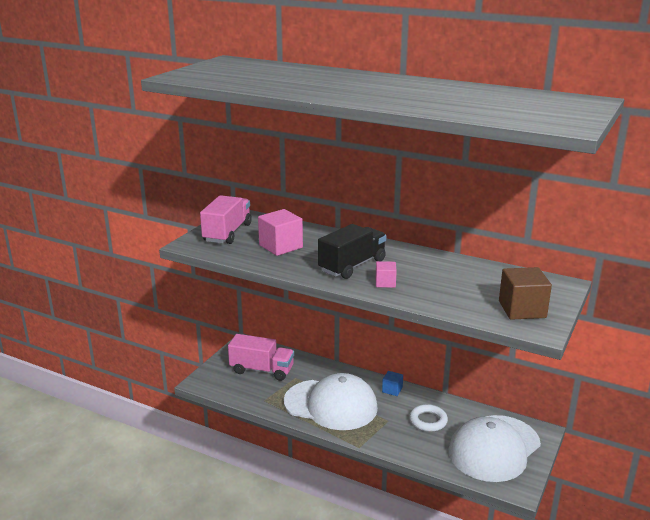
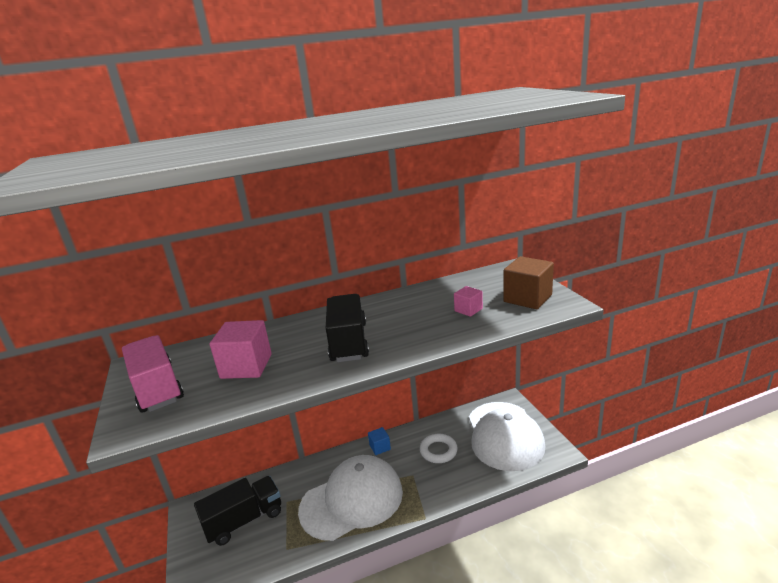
camera: 45 degrees left, 0 degrees up
pink truck [228,334,294,381] -> black truck [194,476,281,546]
pink cube [376,261,397,288] -> pink cube moved to [454,286,483,317]

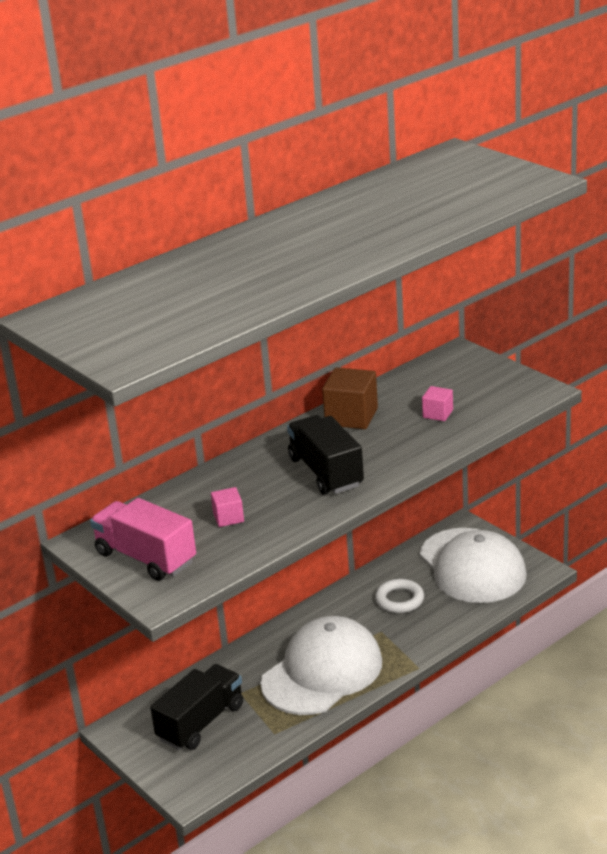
camera: 20 degrees left, 5 degrees up
pink cube [210,320,272,379] -> pink cube [211,487,244,527], size x0.55
blue cube [368,427,391,455] -> none
brown cube [503,256,554,309] -> brown cube moved to [322,367,378,429]

